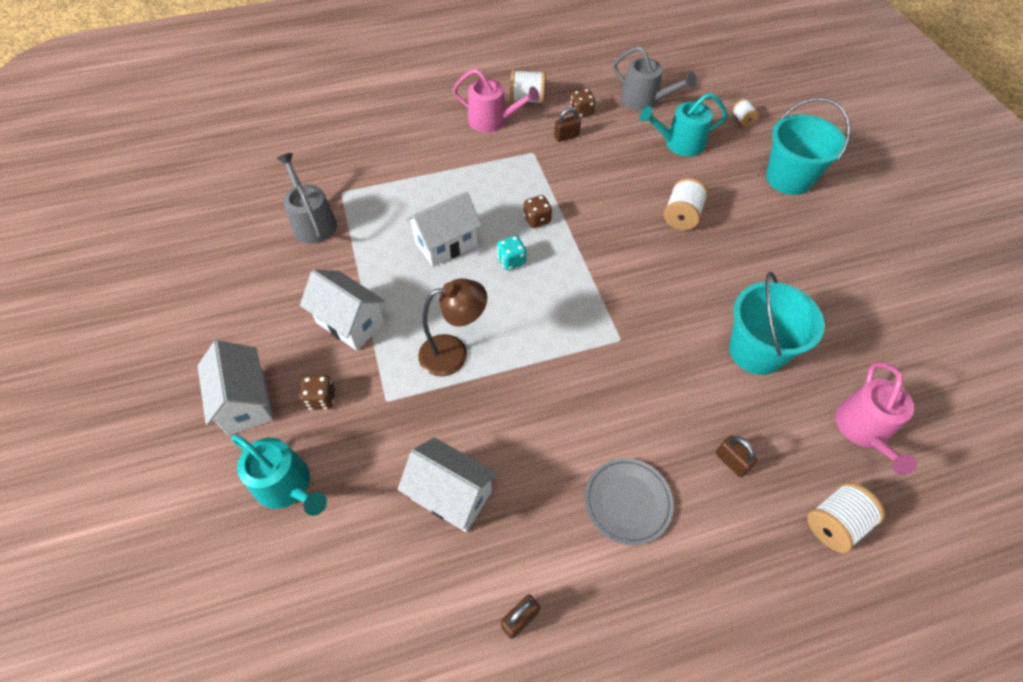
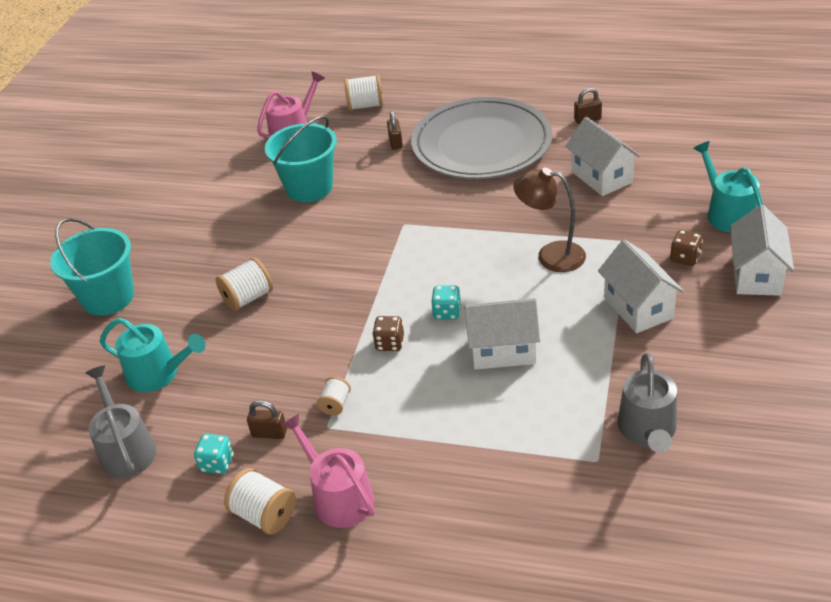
camera: 145 degrees left, 15 degrees down
brown dice [570,89,595,118] -> turquoise dice [194,434,234,474]
grey plate [584,458,674,545] -> grey plate [411,97,553,179], size x2.17
white spool [732,98,759,127] -> white spool moved to [317,376,351,415]

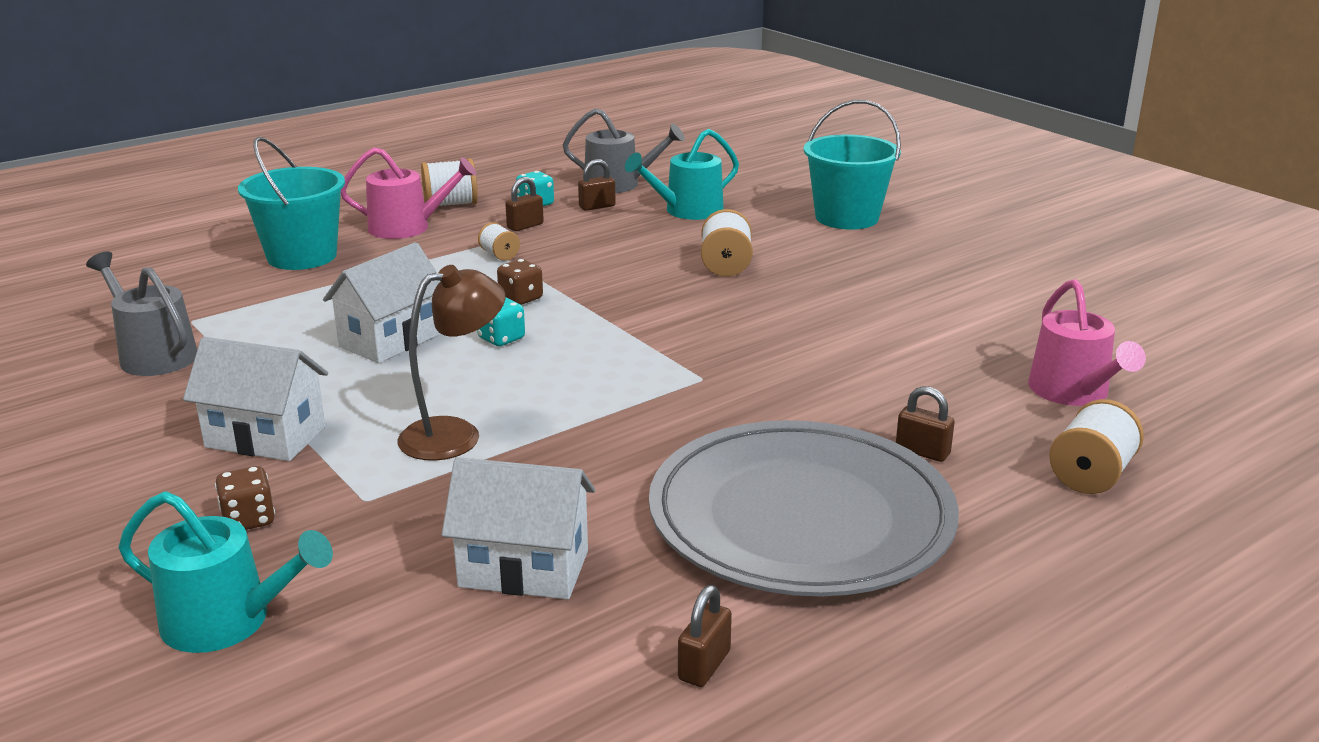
camera: 125 degrees right, 15 degrees down
turquoise bucket [265,116,337,202] -> turquoise bucket moved to [238,137,345,270]
white house [730,205,794,296] -> none
none -> brown padlock [578,159,616,211]

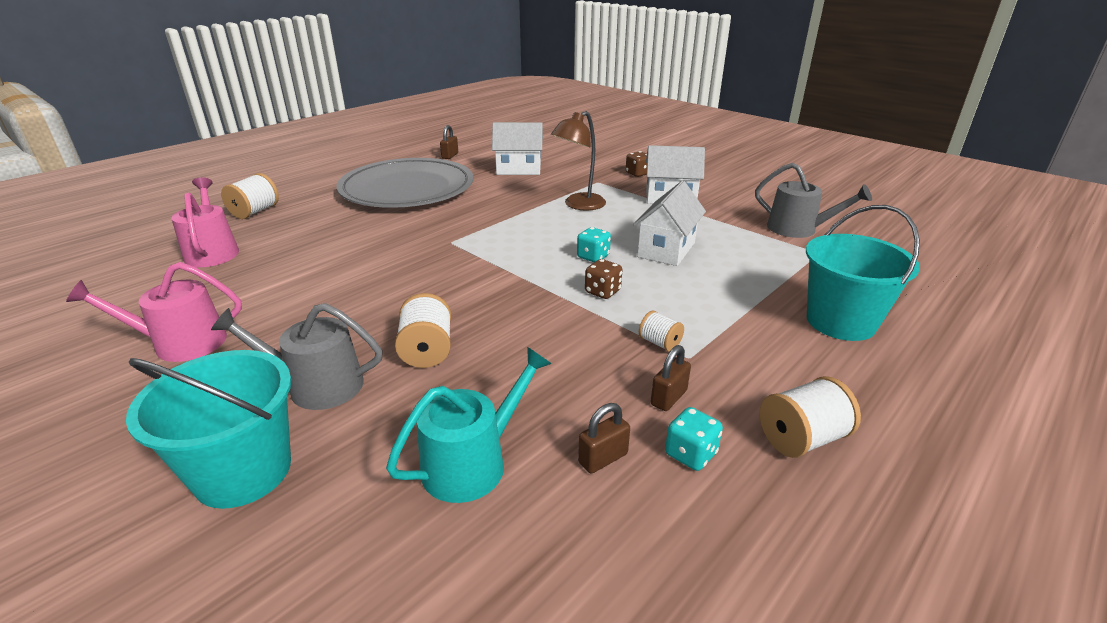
camera: 170 degrees right, 5 degrees up
turquoise watering can [119,491,333,653] -> none
pink watering can [341,147,476,239] -> pink watering can moved to [66,262,242,362]
grey watering can [563,108,685,193] -> grey watering can moved to [211,303,383,410]
brown padlock [896,386,955,462] -> none

